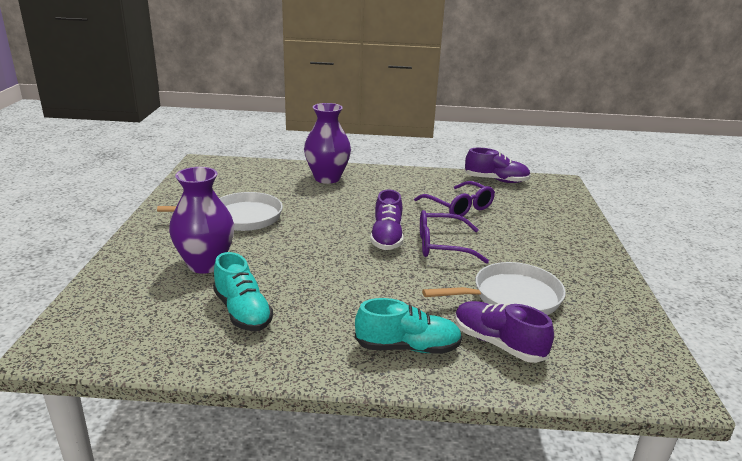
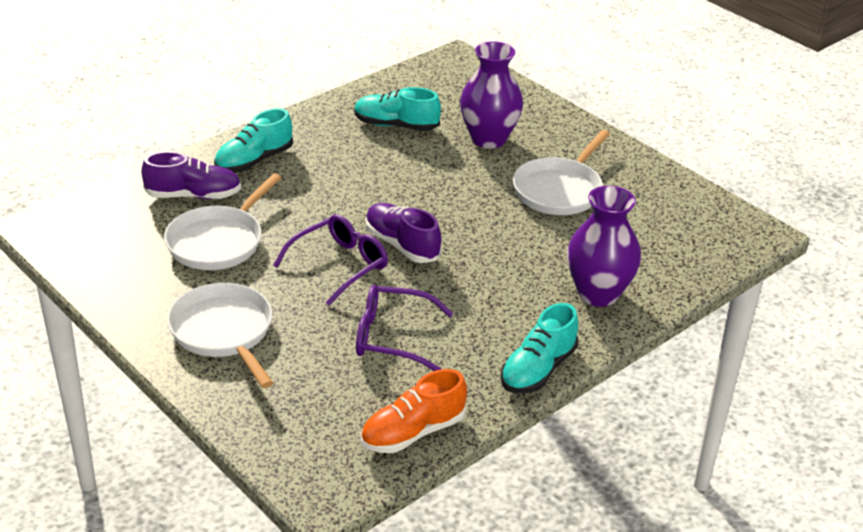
camera: 135 degrees right, 10 degrees up
purple shoe [464,148,531,183] -> orange shoe [361,369,467,453]
none -> white pan [167,283,273,388]
none -> turquoise shoe [501,303,578,393]

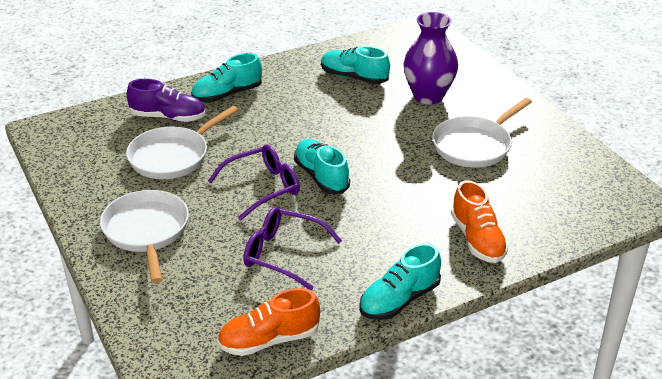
camera: 15 degrees right, 0 degrees up
purple shoe [365,203,442,263] -> turquoise shoe [294,139,350,194]
purple vase [567,186,641,307] -> orange shoe [451,180,509,263]

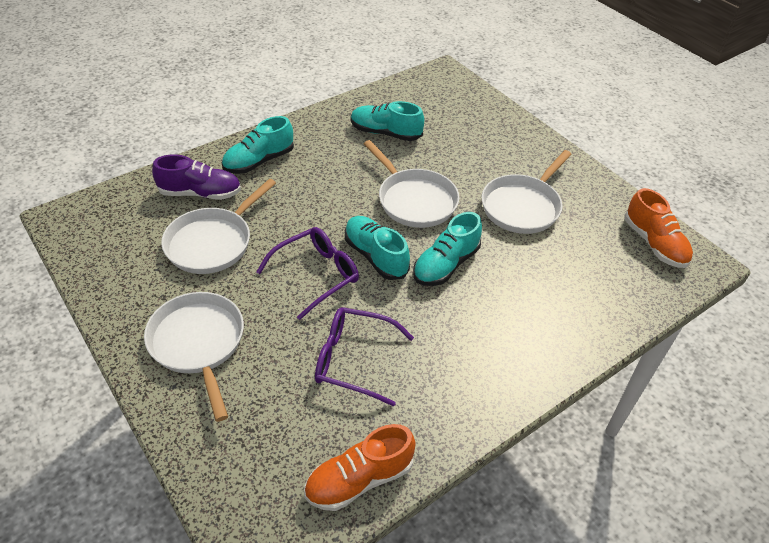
camera: 10 degrees left, 10 degrees up
turquoise shoe [359,243,441,320] -> turquoise shoe moved to [413,212,482,286]
purple vase [404,12,458,104] -> none
orange shoe [451,180,509,263] -> orange shoe moved to [625,188,693,268]
none -> white pan [364,140,459,228]

